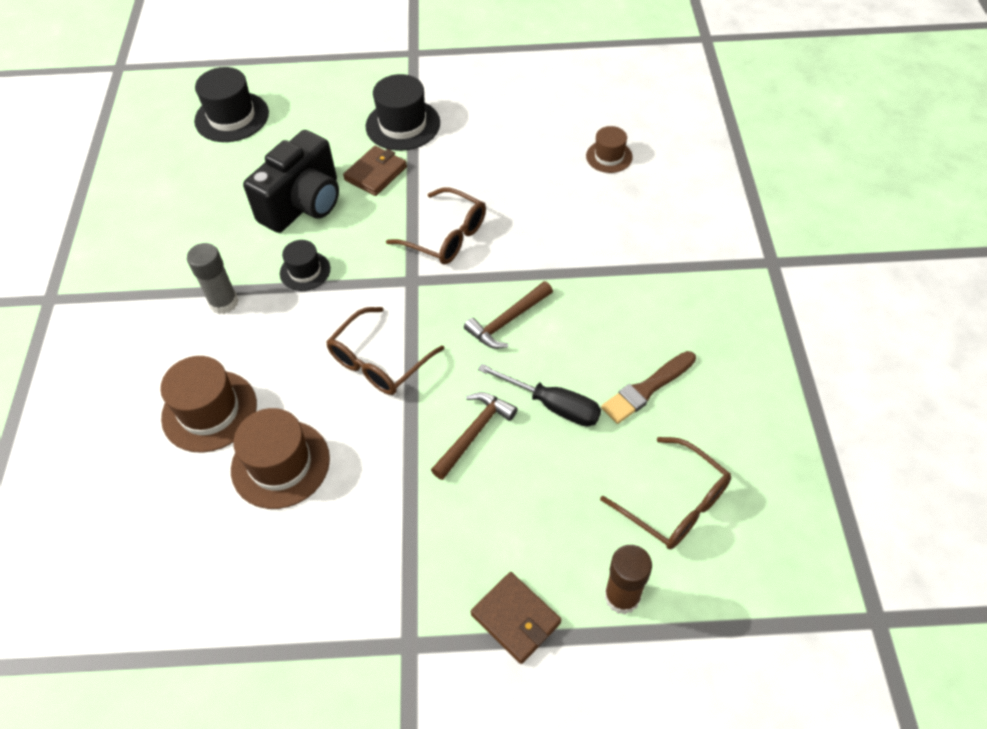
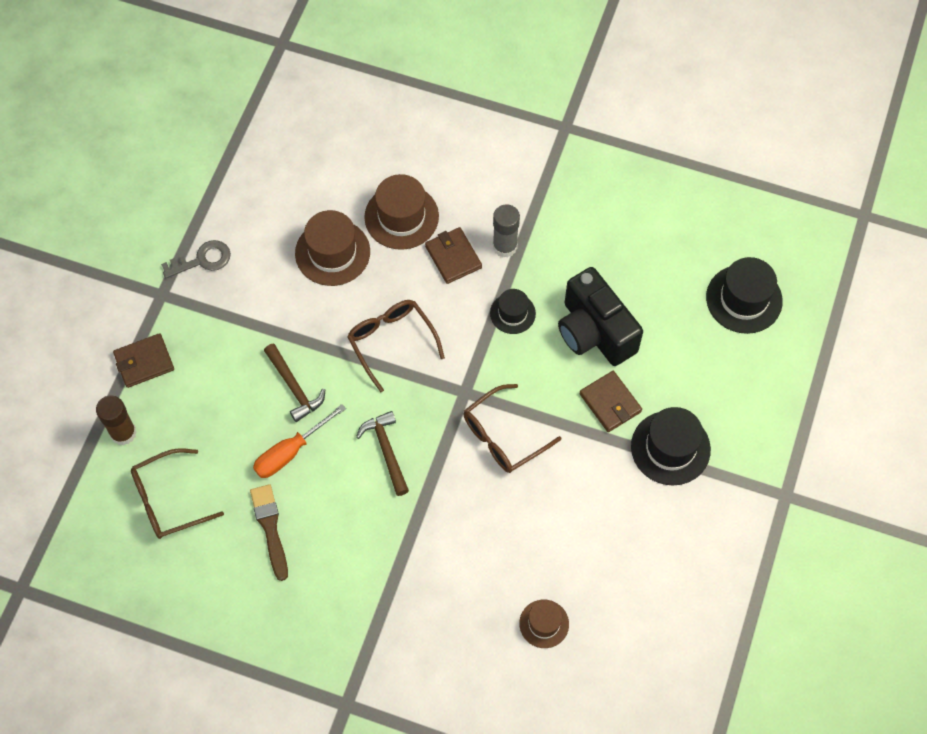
camera: 110 degrees right, 10 degrees up
black screwdriver [478,364,601,427] -> orange screwdriver [253,404,346,478]
none -> grey key [161,240,231,278]
none -> brown wallet [425,227,482,284]

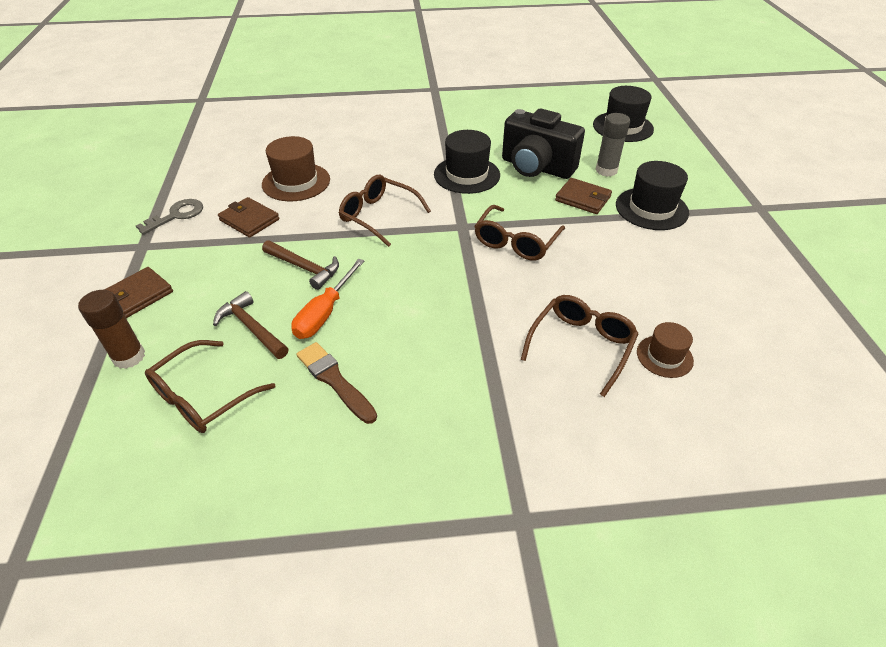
camera: 25 degrees left, 20 degrees down
brown hammer [356,411,409,496] -> brown hammer moved to [213,291,288,359]
brown hat [364,174,439,250] -> none
brown wallet [425,227,482,284] -> brown wallet moved to [218,197,279,238]
black hat [490,289,536,334] -> black hat [434,130,500,194], size x1.68
grey glue stick [493,204,520,258] -> grey glue stick moved to [595,113,630,177]
none -> brown glasses [521,295,638,397]

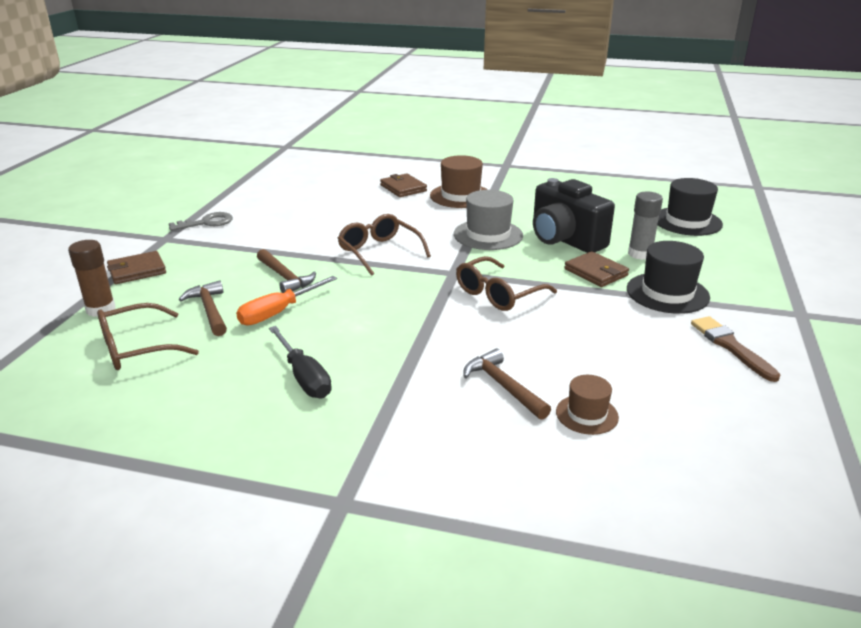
camera: 20 degrees right, 15 degrees down
brown wallet [218,197,279,238] -> brown wallet moved to [380,173,427,197]
brown hat [262,136,330,201] -> brown hat moved to [430,155,488,208]
brown brush [296,342,377,424] -> brown brush moved to [691,316,781,382]
black hat [434,130,500,194] -> grey hat [454,190,523,250]
brown glasses [521,295,638,397] -> brown hammer [463,349,551,420]
none -> black screwdriver [269,326,332,398]

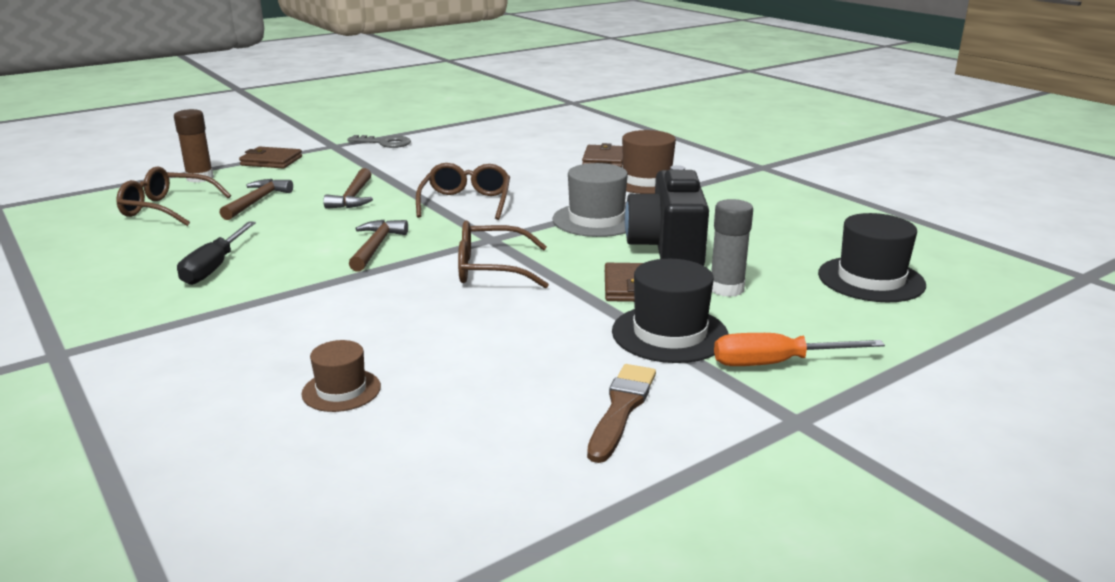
camera: 40 degrees right, 5 degrees down
orange screwdriver [236,276,337,326] -> orange screwdriver moved to [714,333,885,366]
brown hammer [463,349,551,420] -> brown hammer moved to [349,220,408,272]

